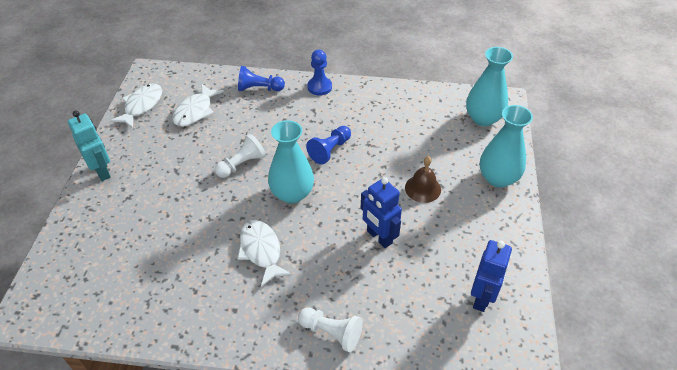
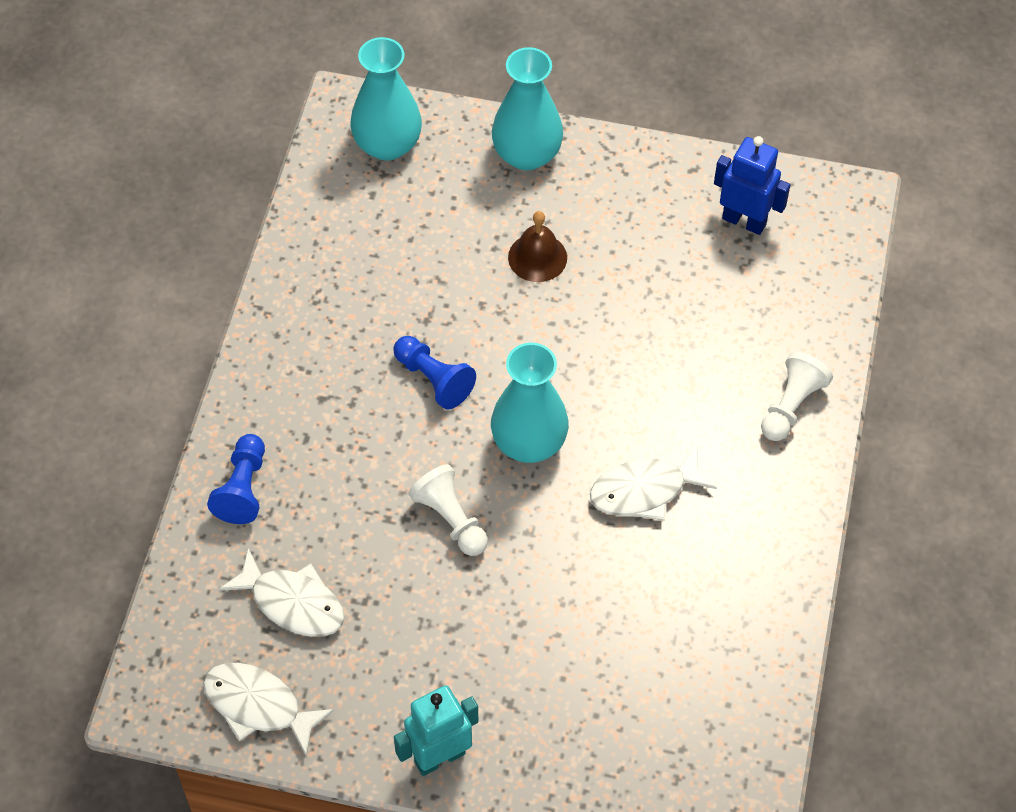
camera: 85 degrees left, 10 degrees up
blue pawn [307,50,332,96] -> none
blue robot [361,177,402,248] -> none

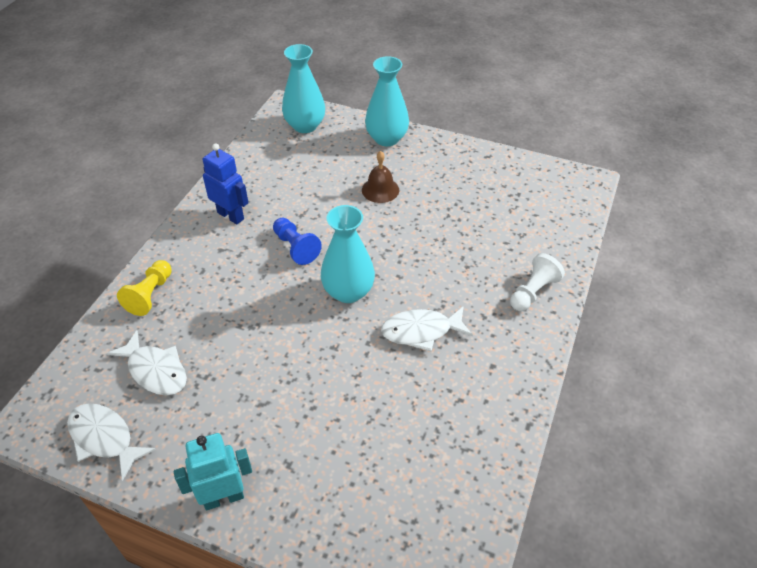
camera: 10 degrees right, 10 degrees down
blue pawn [207,434,265,524] -> yellow pawn [117,260,172,316]
white pawn [408,464,488,556] -> none
blue robot [714,136,790,235] -> blue robot moved to [203,143,249,224]

